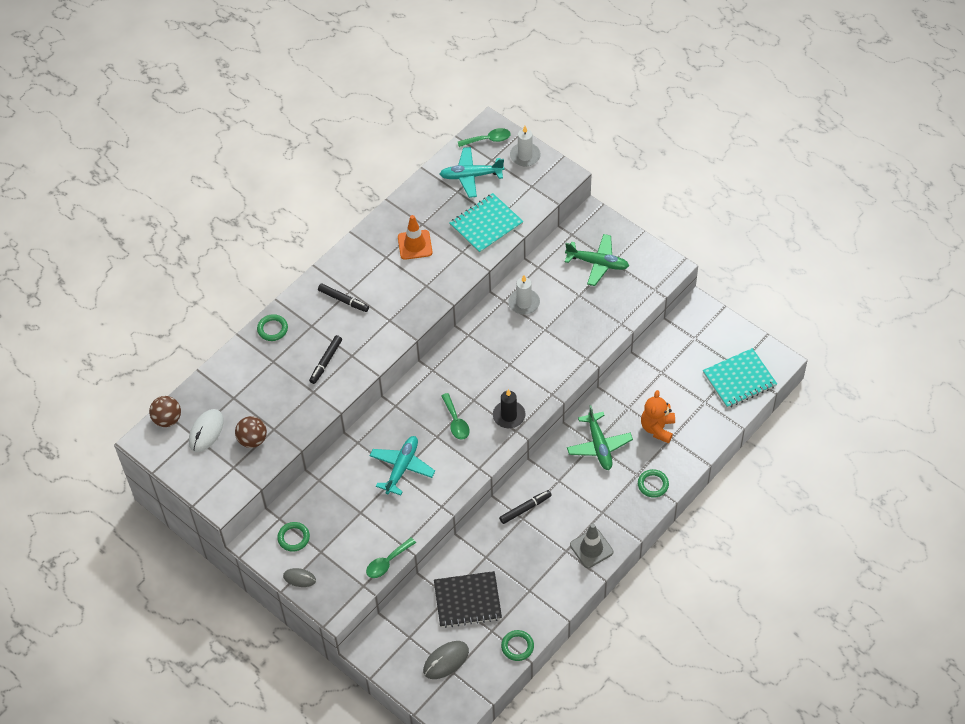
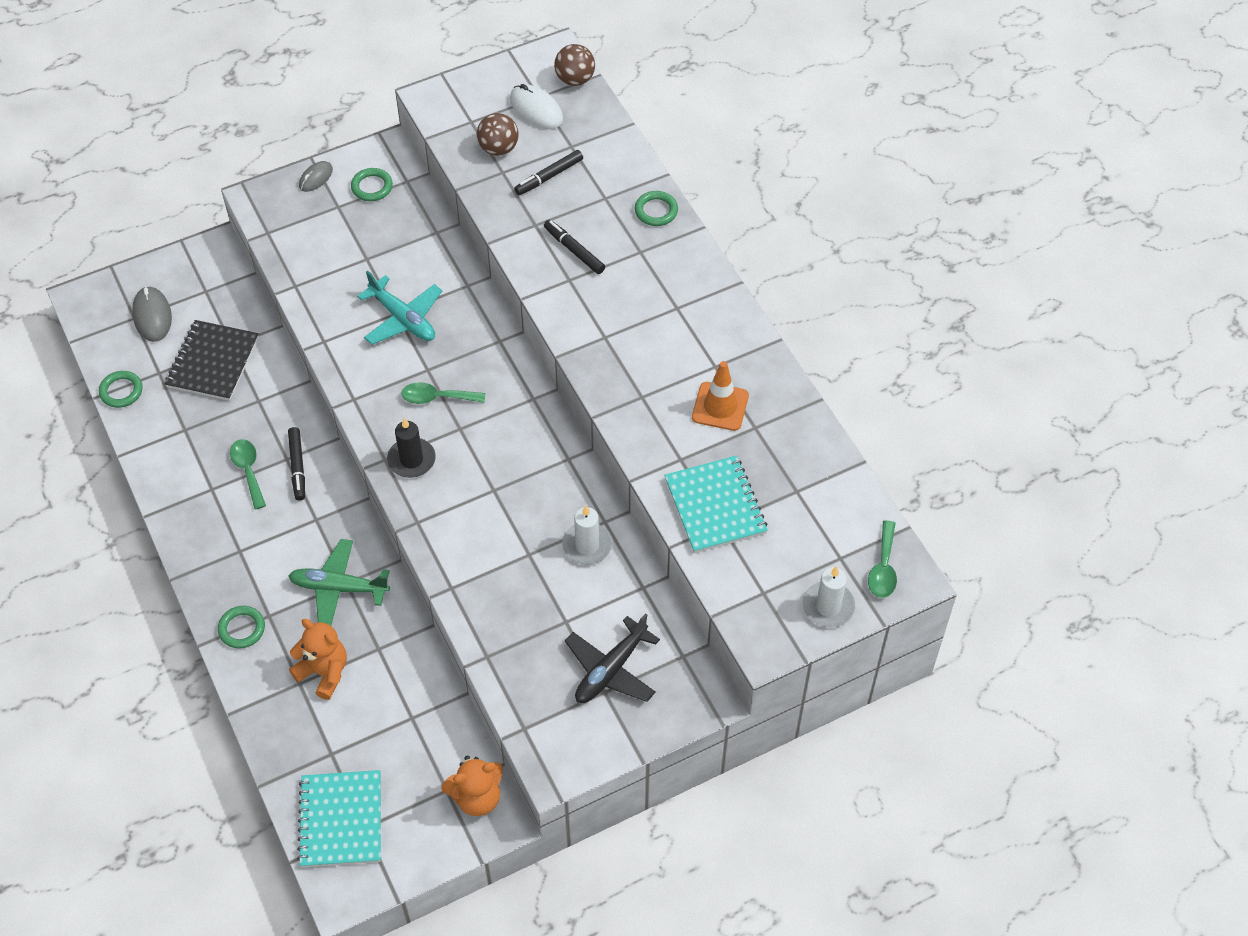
camera: 110 degrees right, 0 degrees up
black marker [318,284,369,312] -> black marker moved to [514,150,583,195]
green spoon [366,537,416,578] -> green spoon moved to [230,439,266,509]
turquoise plane [440,147,504,198] -> none
green plane [565,234,629,286] -> black plane [565,613,660,703]
grey traffic cone [570,523,613,568] -> none
none -> orange teddy bear [441,756,503,816]

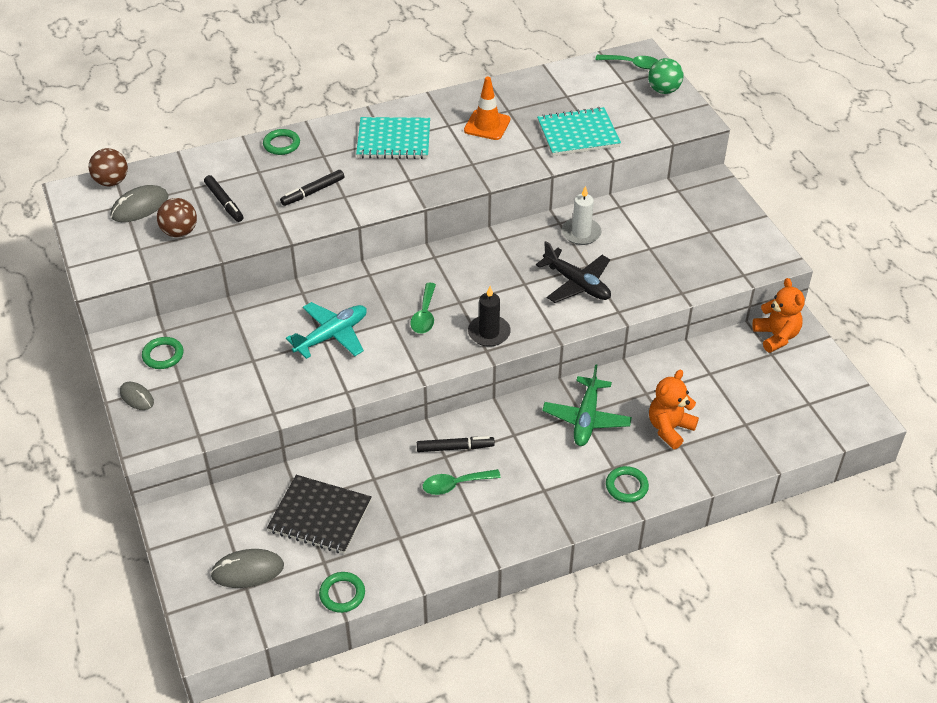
camera: 85 degrees left, 10 degrees down
turquoise notebook [297,770,381,867] -> turquoise notebook moved to [356,117,430,159]
white mouse [510,84,563,129] -> grey mouse [111,185,169,222]
black plane [565,613,660,703] -> black plane moved to [536,241,611,303]
white candle [803,566,855,628] -> green ball [648,58,683,94]

